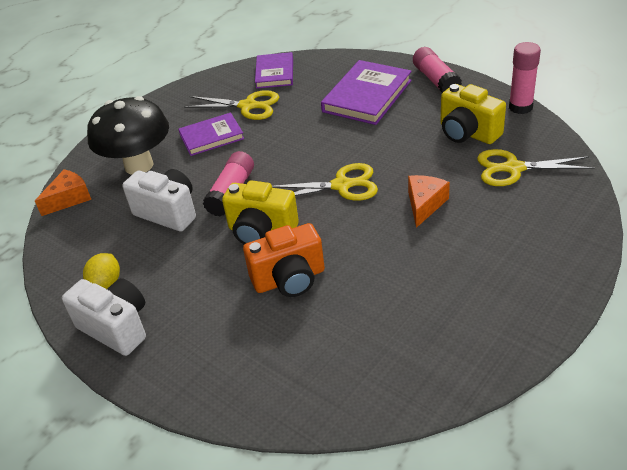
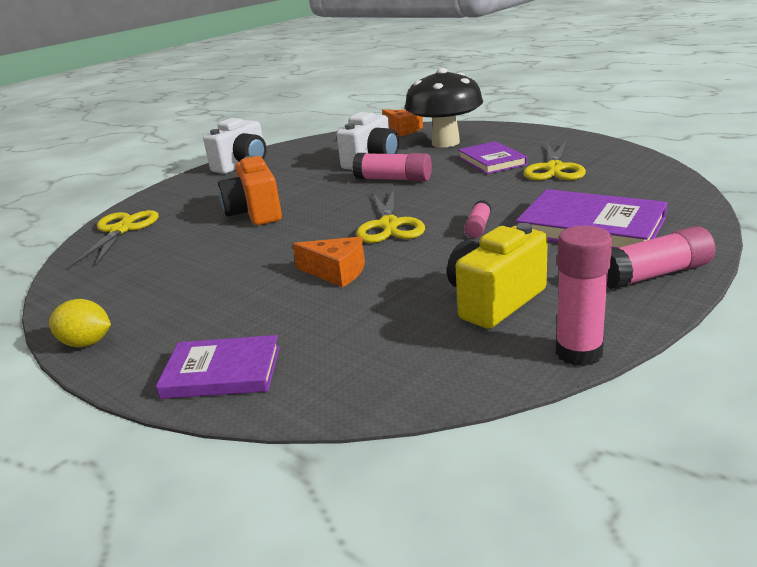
camera: 90 degrees right, 15 degrees down
yellow lemon [83,253,120,289] -> yellow lemon moved to [49,299,111,347]
yellow camera [222,180,299,245] -> none
purple book [255,52,293,89] -> purple book moved to [156,335,280,399]
yellow scissors [477,149,594,186] -> yellow scissors moved to [72,210,158,266]
none -> pink glue stick [464,200,492,238]

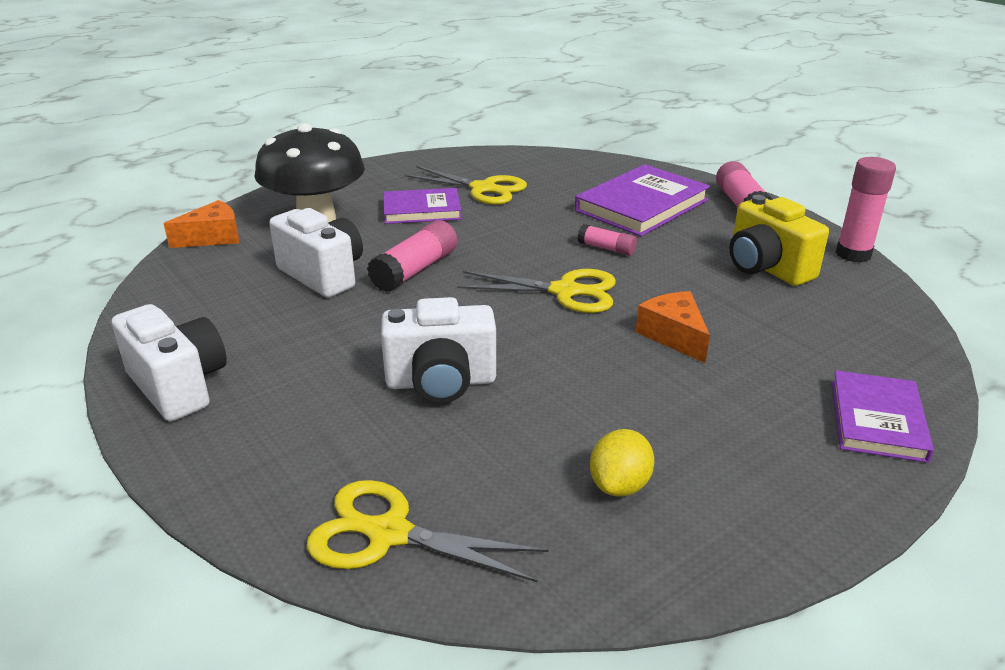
camera: 80 degrees left, 5 degrees up
yellow lemon [49,299,111,347] -> yellow lemon moved to [590,429,654,497]
orange camera [218,156,282,225] -> white camera [381,297,496,403]
orange cheese [293,237,365,287] -> orange cheese turned 60 degrees counterclockwise [636,291,710,363]

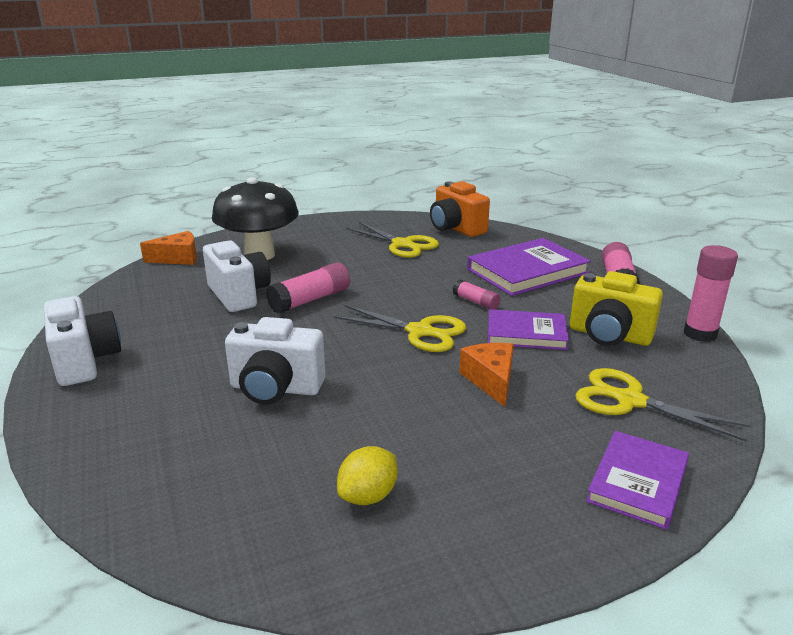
camera: 15 degrees right, 5 degrees down
yellow scissors [307,480,548,582] -> yellow scissors moved to [575,368,751,442]
purple book [383,188,462,224] -> purple book moved to [488,309,569,350]
yellow camera [729,195,829,286] -> yellow camera turned 45 degrees counterclockwise [570,271,663,346]
none -> orange camera [430,181,490,237]

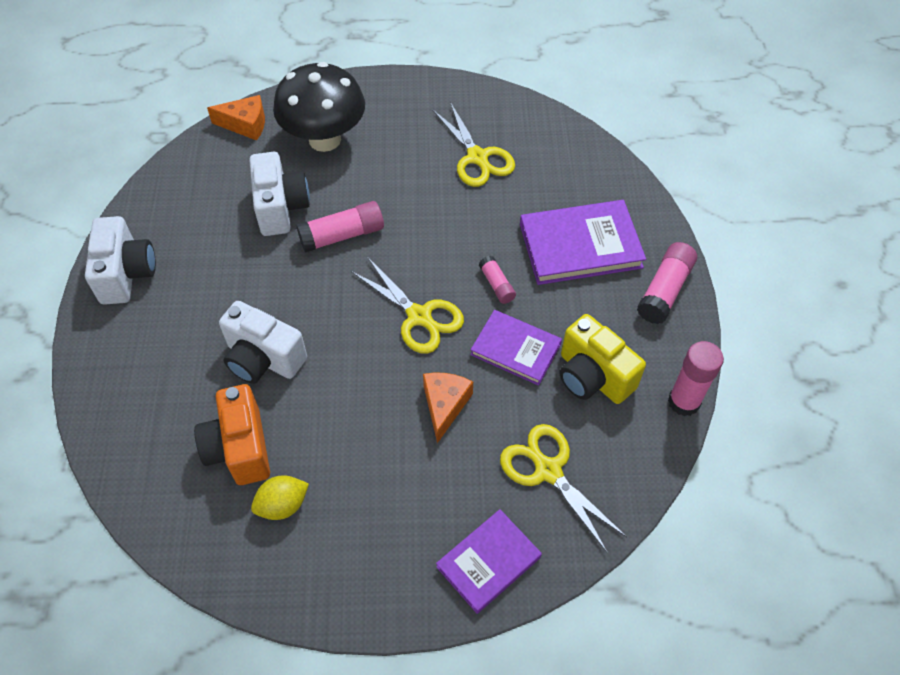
camera: 20 degrees right, 30 degrees up
orange camera [430,181,490,237] -> orange camera moved to [194,384,270,485]

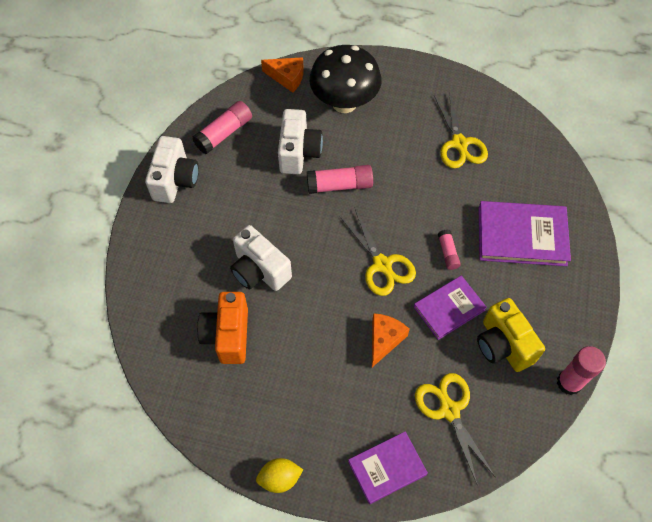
camera: 15 degrees right, 5 degrees up
yellow lemon [251,475,309,520] -> yellow lemon moved to [256,458,303,493]
purple book [470,310,562,386] -> purple book turned 75 degrees counterclockwise [414,275,487,340]
pink glue stick [637,242,697,324] -> pink glue stick moved to [192,101,252,154]

